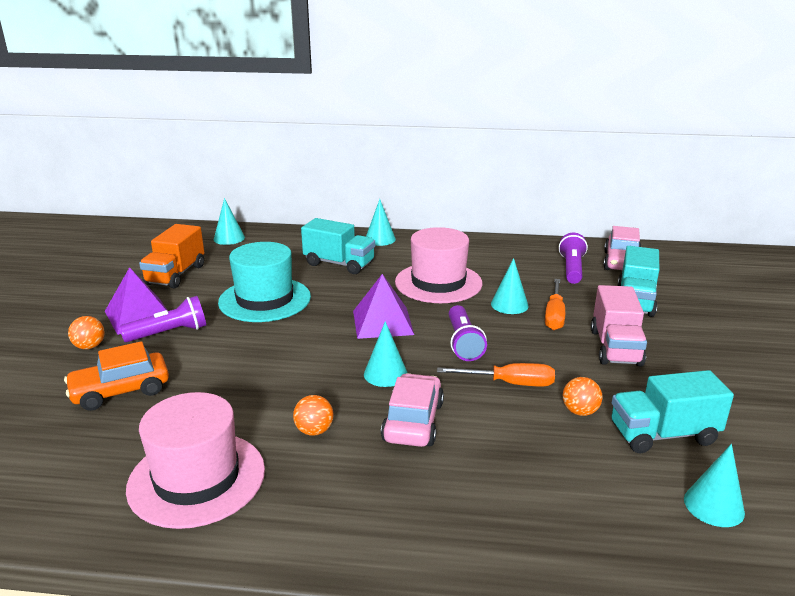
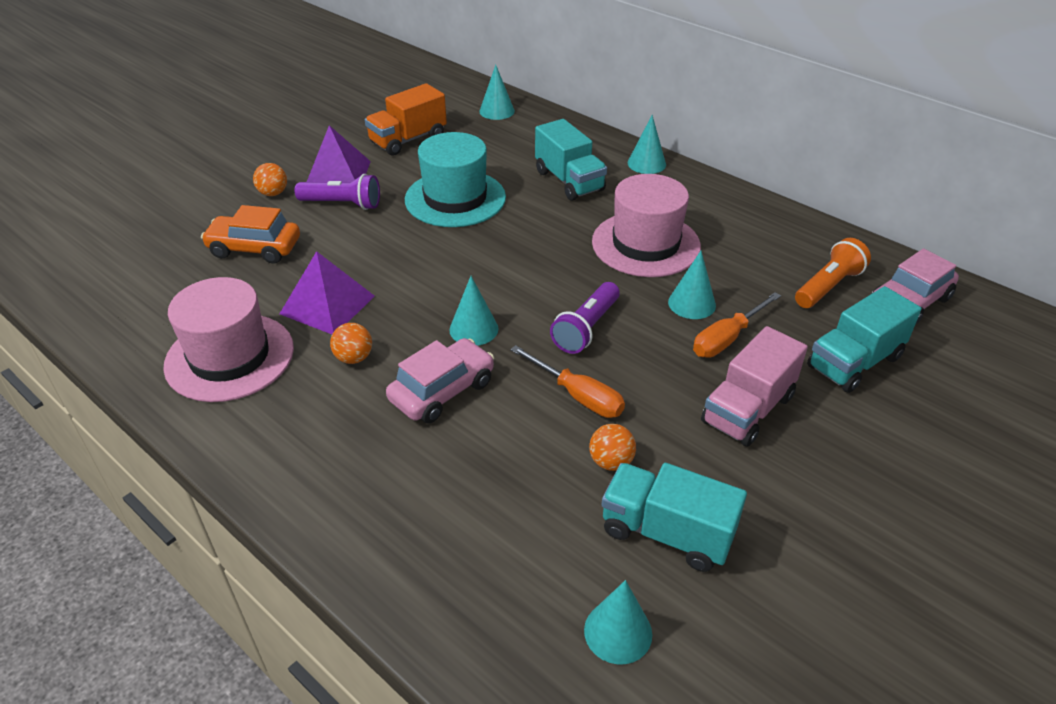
camera: 35 degrees right, 15 degrees up
purple pyramid [353,274,414,339] -> purple pyramid moved to [280,251,375,334]
purple flashlight [558,233,588,284] -> orange flashlight [795,238,871,308]

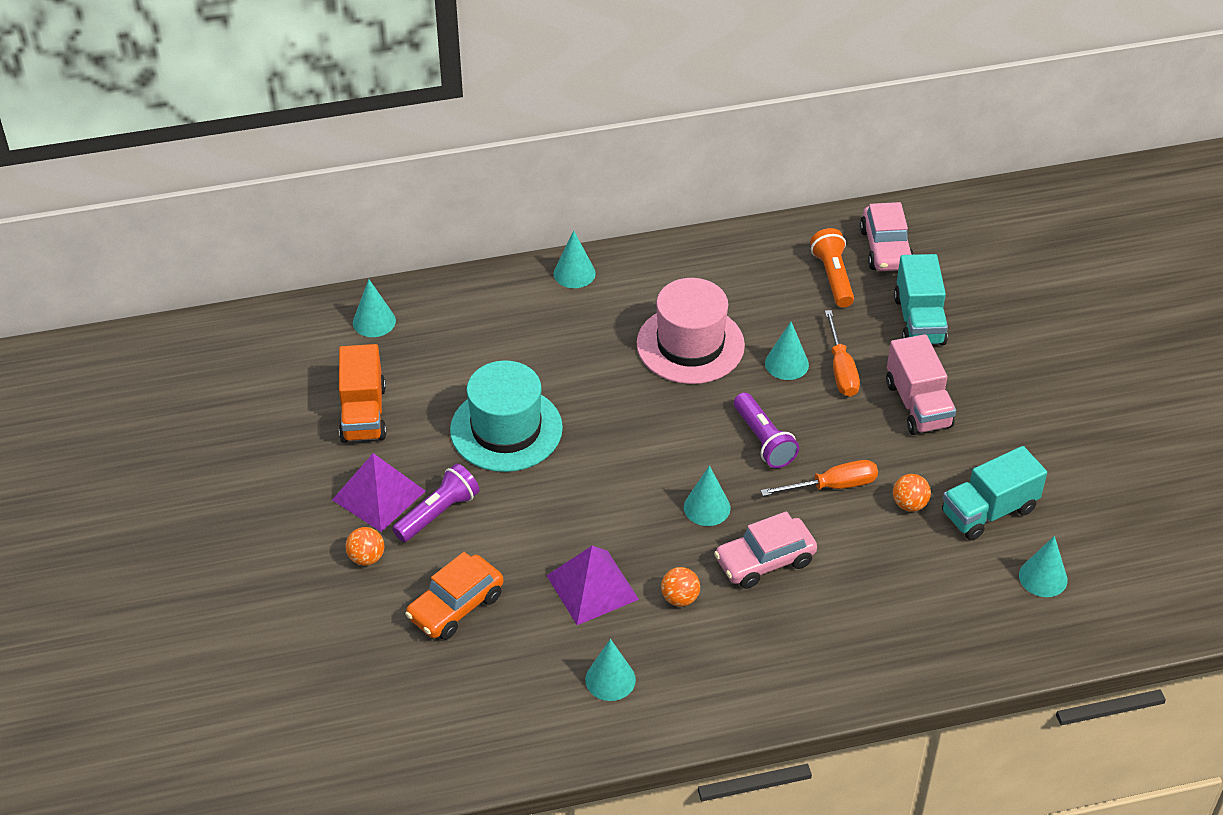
camera: 55 degrees left, 5 degrees up
pink hat [163,277,294,402] -> turquoise cone [585,639,636,701]
pink car [386,338,494,423] -> pink car turned 105 degrees counterclockwise [714,511,817,589]
turquoise truck [535,119,607,201] -> none

